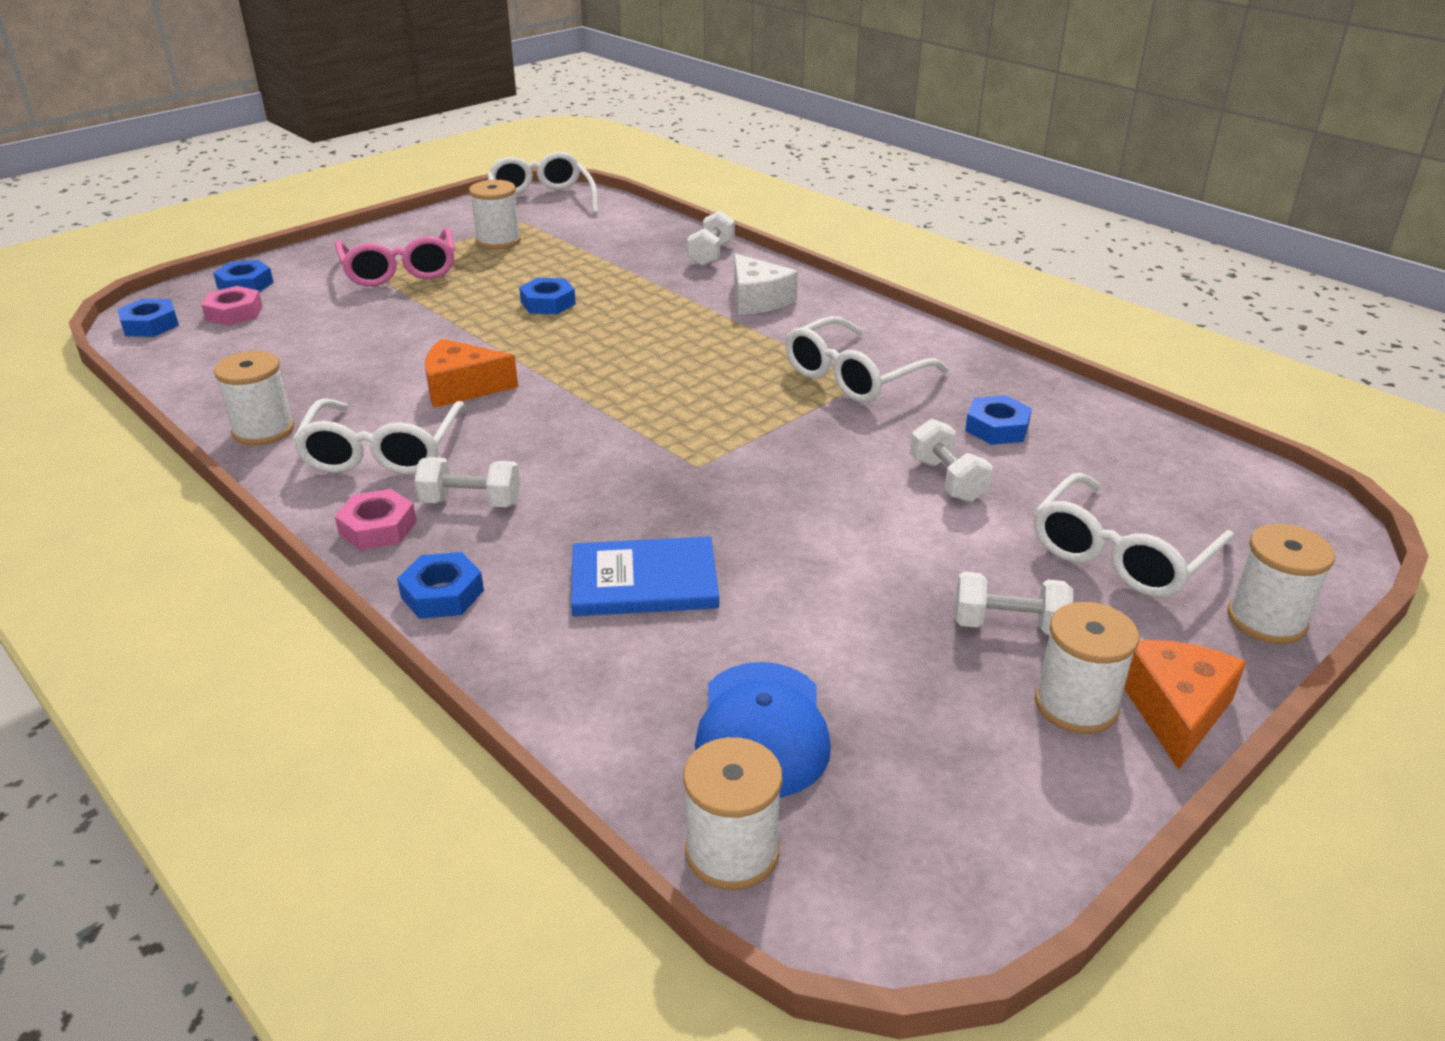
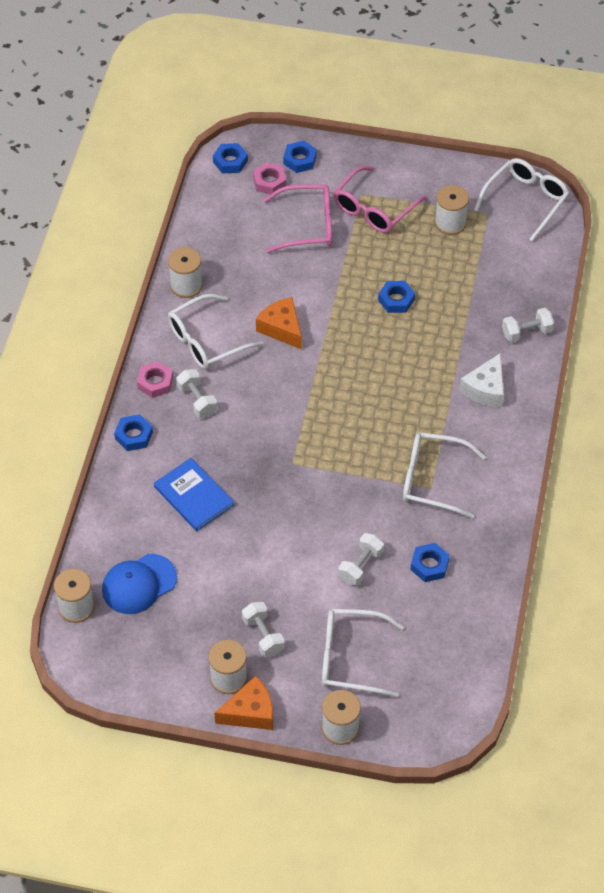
camera: 55 degrees right, 20 degrees up
none -> pink glasses [263,185,332,253]

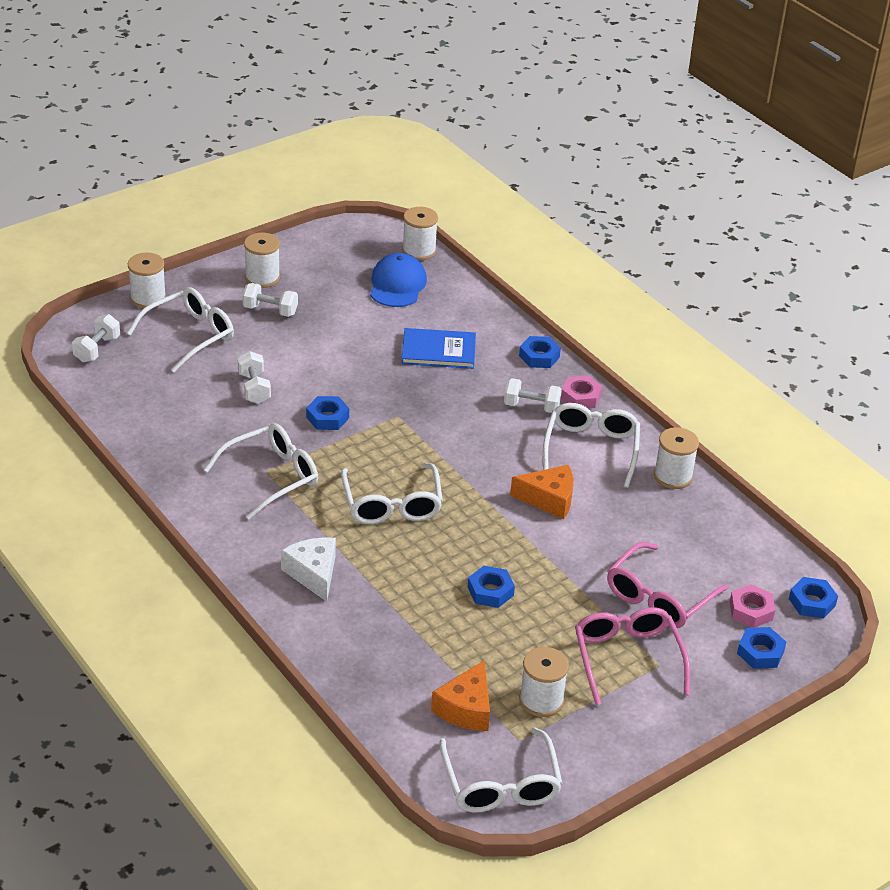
camera: 130 degrees right, 15 degrees down
orange cheese [214,676,273,730] -> orange cheese moved to [431,660,490,731]
blue nut [410,543,450,582] -> blue nut moved to [306,396,349,430]
white dumbbell [502,308,554,342] -> white dumbbell moved to [72,314,120,362]
none -> white glasses [341,463,443,524]

